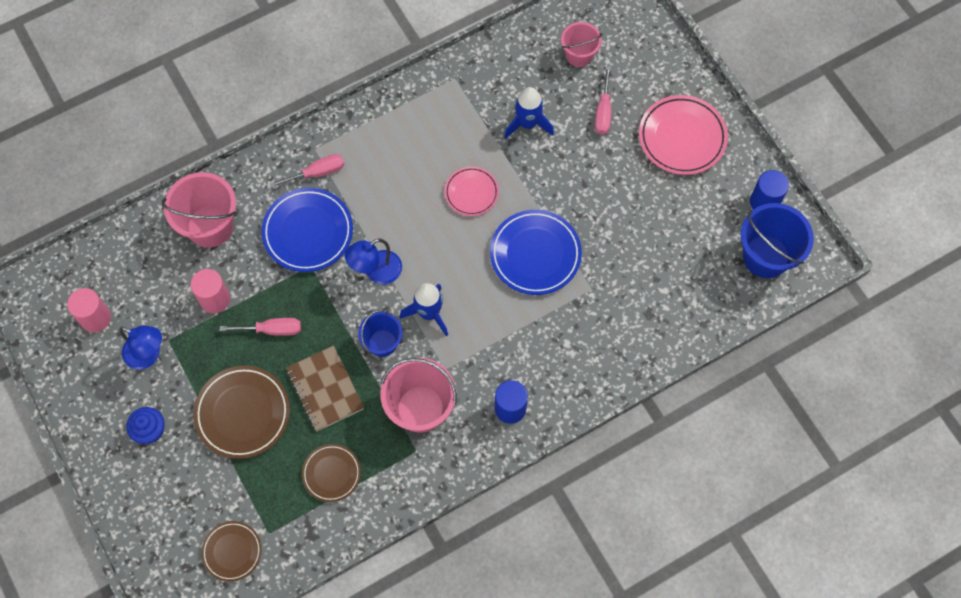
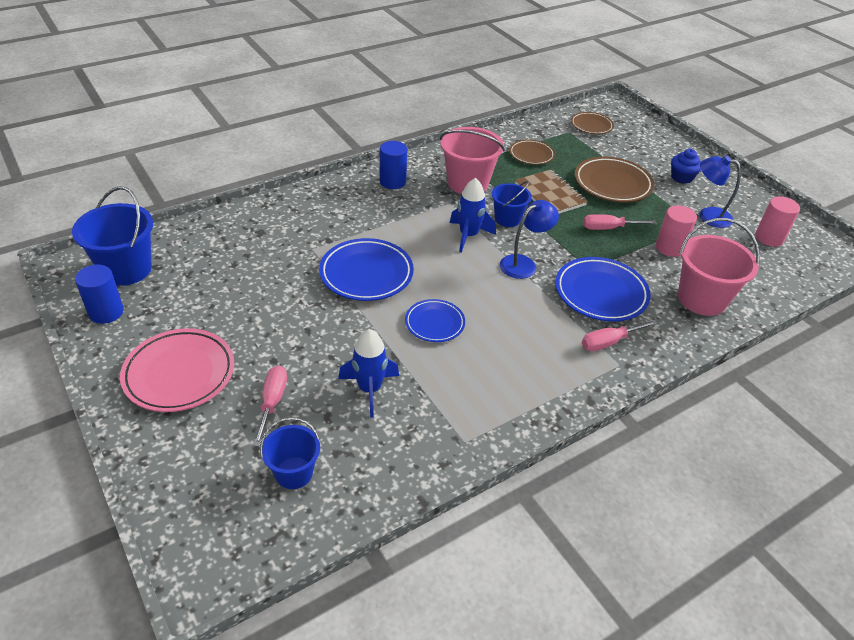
camera: 175 degrees right, 25 degrees down
pink plate [445,166,499,216] -> blue plate [405,299,465,342]
pink bucket [561,22,602,67] -> blue bucket [260,417,320,489]

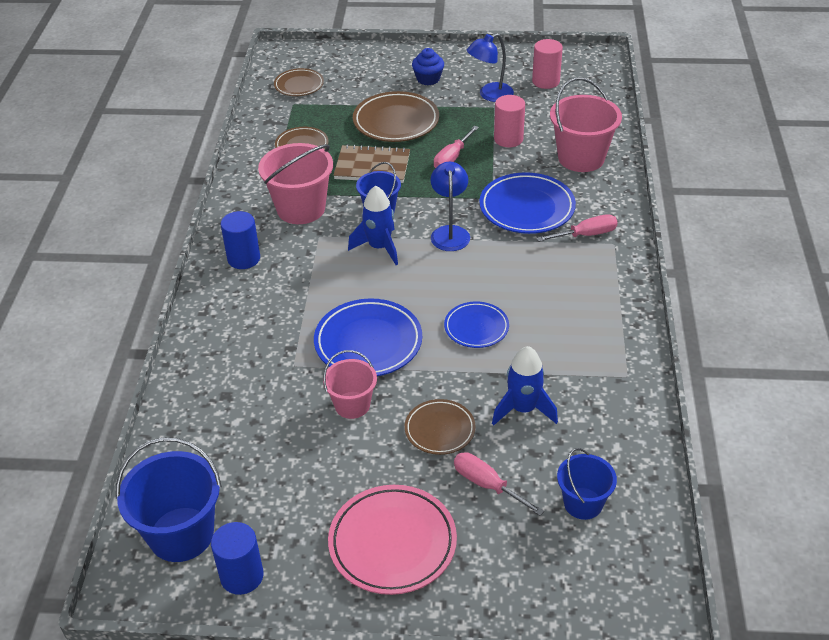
camera: 50 degrees left, 0 degrees up
pink screwdriver [582,320,658,351] -> pink screwdriver turned 120 degrees counterclockwise [536,214,618,242]
none -> pink bucket [323,350,377,419]
none -> brown plate [405,399,476,455]

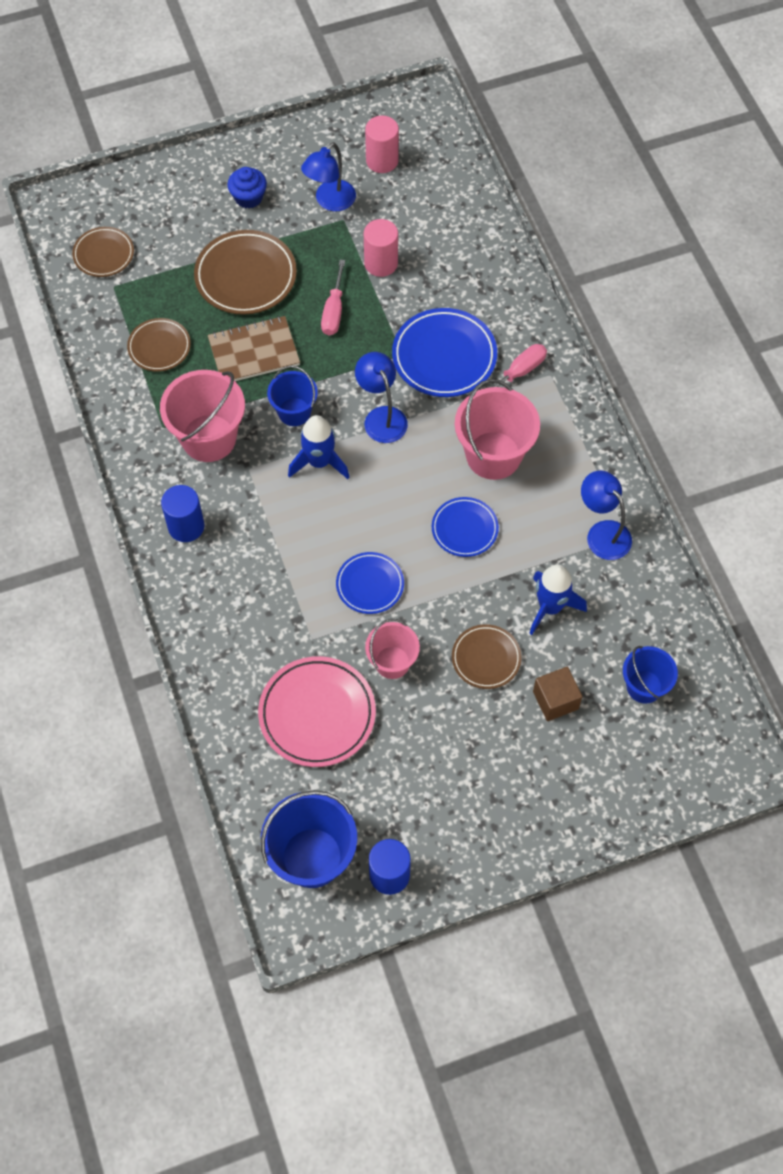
camera: 25 degrees left, 20 degrees up
blue plate [314,298,422,376] -> blue plate [336,552,404,614], size x0.60
pink plate [328,485,457,595] -> pink plate moved to [258,656,376,767]
pink screwdriver [454,452,544,516] -> brown cube [533,667,582,721]
pink bucket [550,77,622,172] -> pink bucket moved to [455,379,540,480]
none -> blue lamp [581,471,632,560]

